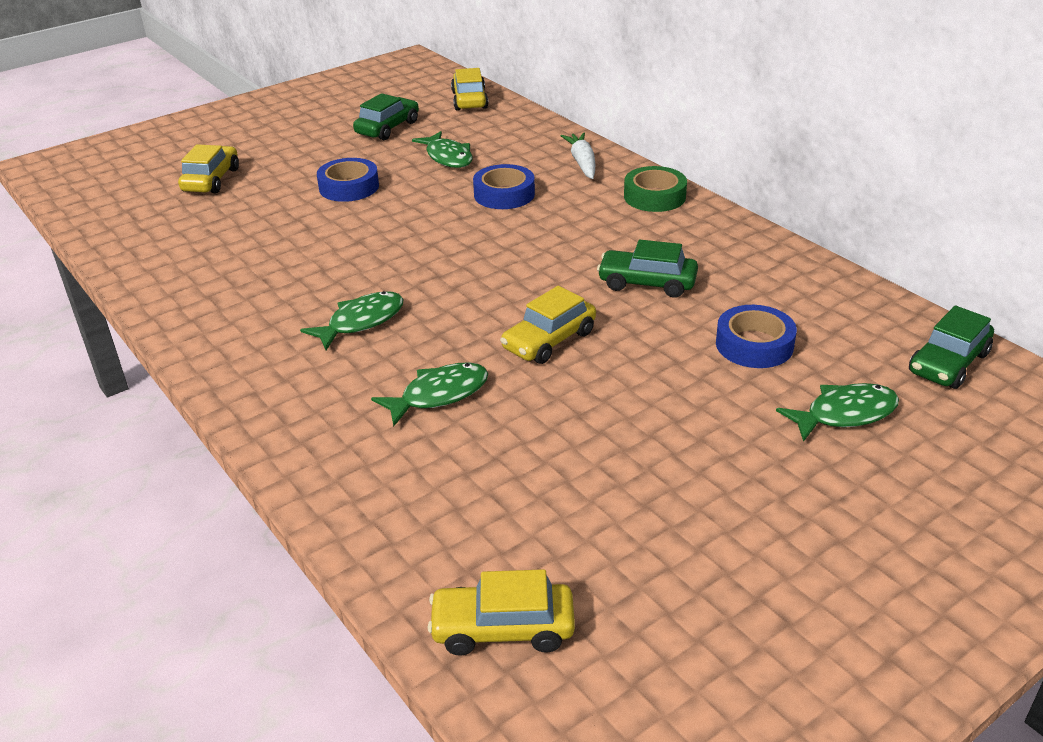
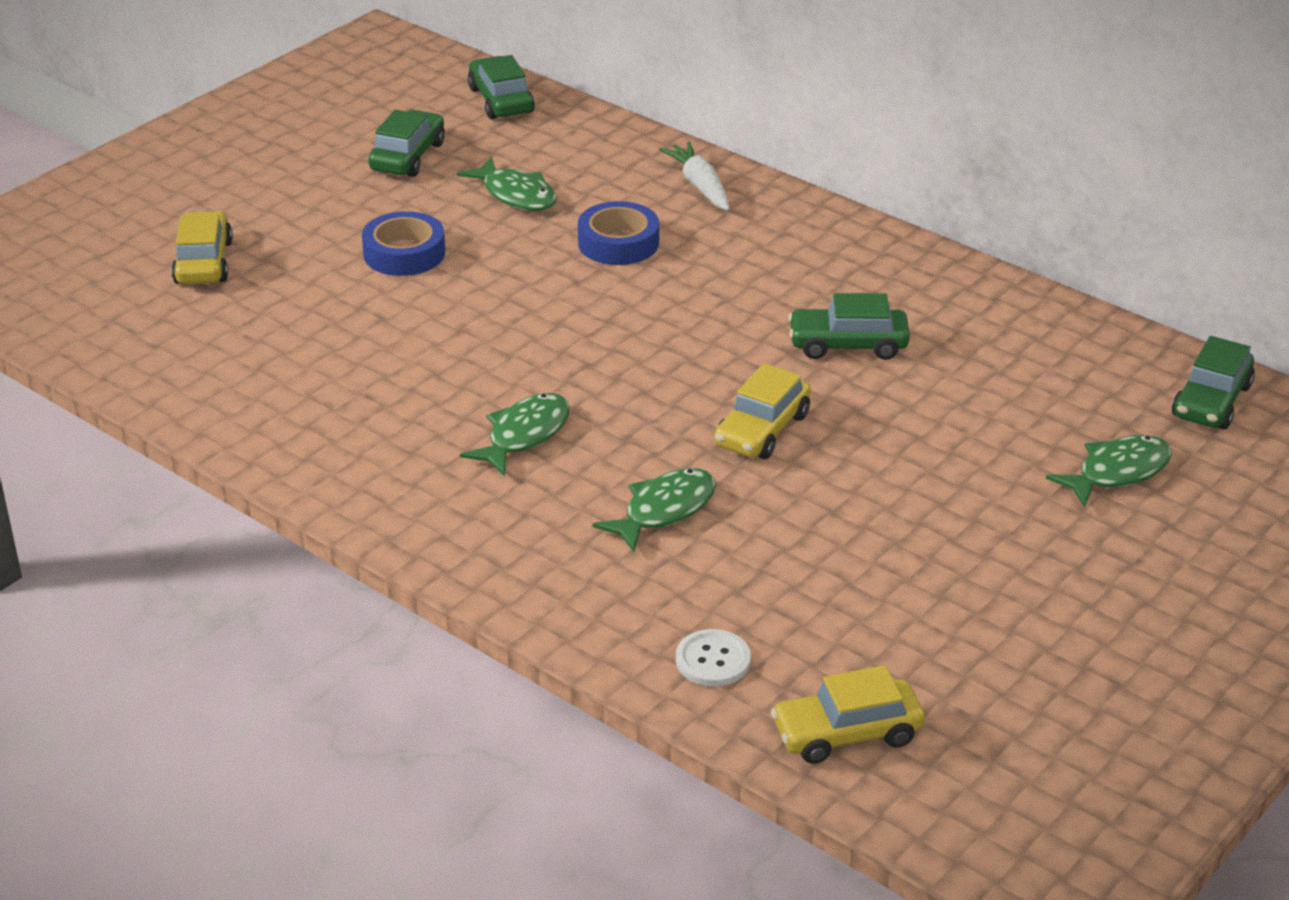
camera: 15 degrees left, 0 degrees up
yellow car [451,68,489,110] -> green car [468,55,535,119]
green tape [624,166,687,212] -> none
blue tape [716,305,797,368] -> none
none -> white button [676,629,751,686]

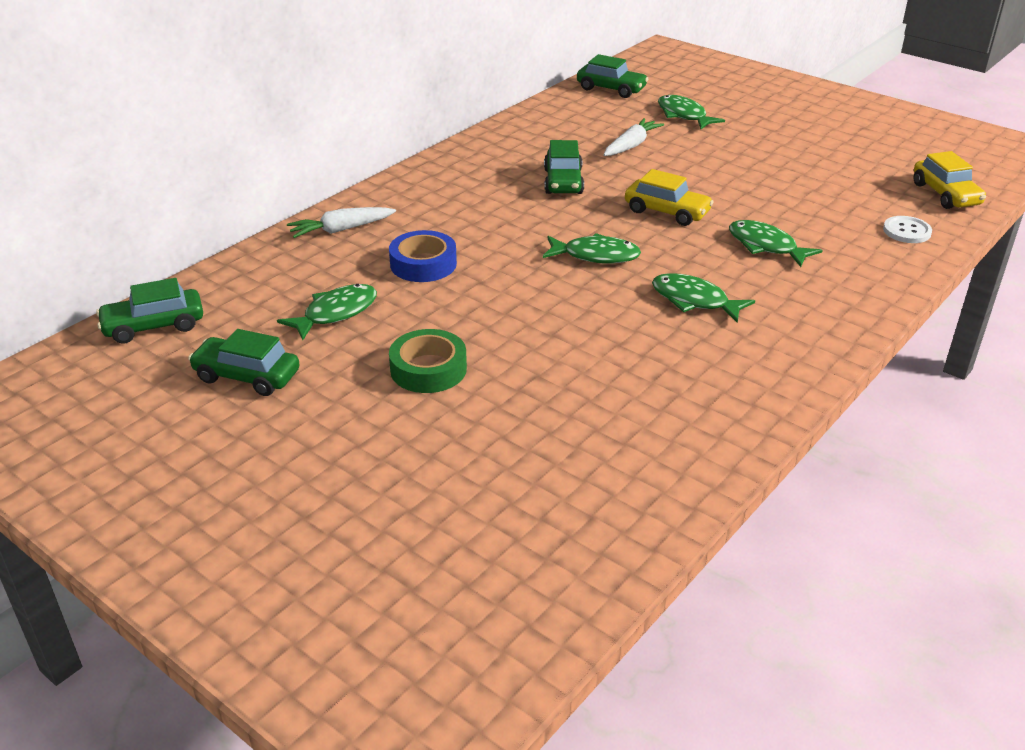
camera: 90 degrees left, 0 degrees up
yellow car [171,211,233,284] -> none
blue tape [362,211,445,276] -> green tape [389,329,467,393]
none -> green fish [543,233,641,264]
none -> white carrot [603,118,664,156]

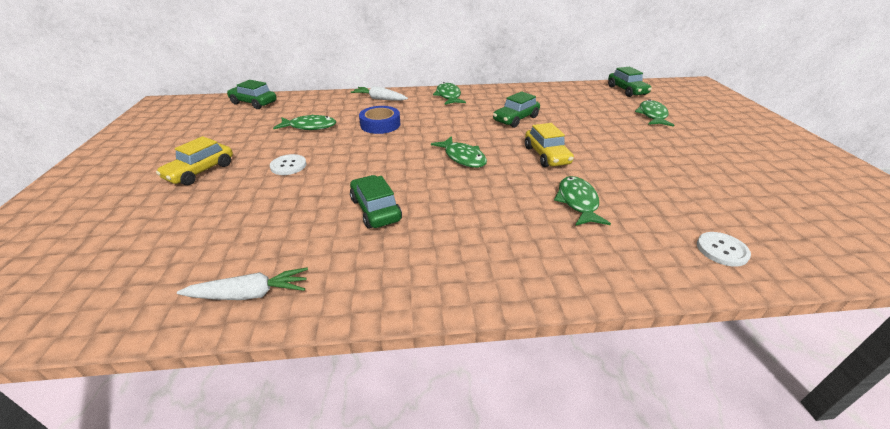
camera: 45 degrees right, 0 degrees up
green car [188,329,300,396] -> green car moved to [350,175,402,229]
green tape [389,329,467,393] -> white button [270,154,307,175]
white carrot [603,118,664,156] -> white carrot moved to [177,267,308,300]
green fish [652,273,755,323] -> green fish moved to [433,82,466,105]
yellow car [913,151,986,209] -> yellow car moved to [156,136,233,185]

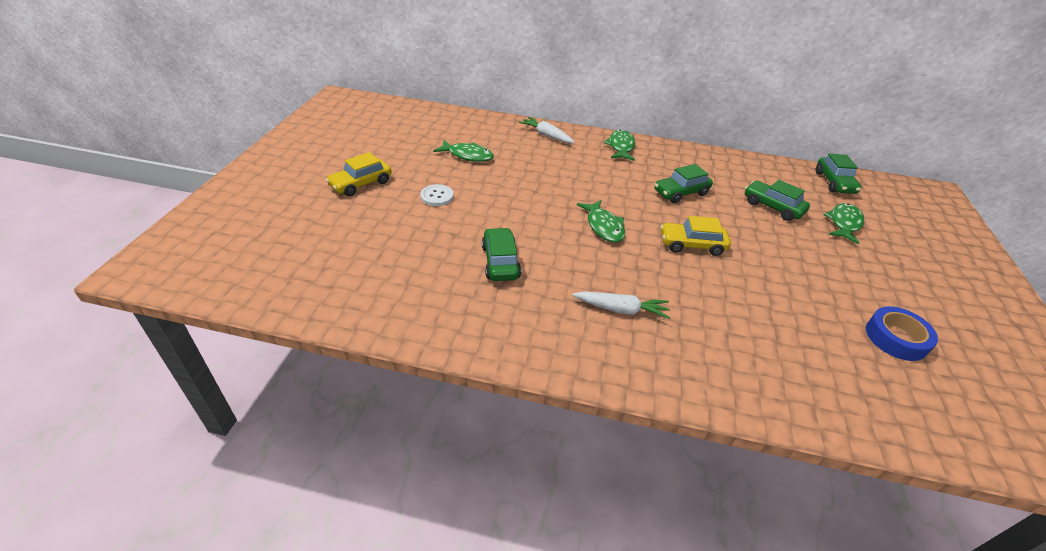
camera: 15 degrees right, 5 degrees up
white carrot [177,267,308,300] -> white carrot moved to [572,291,670,319]
green car [227,80,277,109] -> green car moved to [745,180,810,221]
blue tape [359,106,400,134] -> blue tape moved to [866,306,938,361]
yellow car [525,123,574,167] -> yellow car turned 90 degrees clockwise [660,216,731,256]
green fish [554,176,611,226] -> none
white button [697,232,751,266] -> none

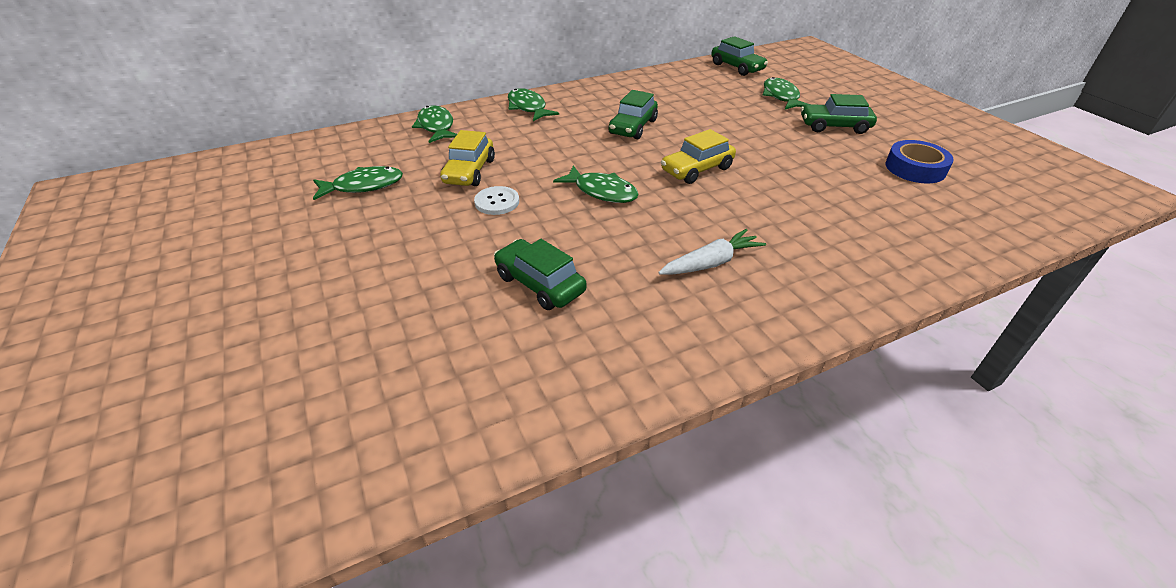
camera: 35 degrees left, 0 degrees up
yellow car [326,152,392,197] -> yellow car moved to [440,130,495,186]
white button [420,184,454,206] -> white button moved to [474,186,519,215]
white carrot [519,117,575,143] -> green fish [412,105,457,143]
green car [745,180,810,221] -> green car moved to [801,94,877,134]

